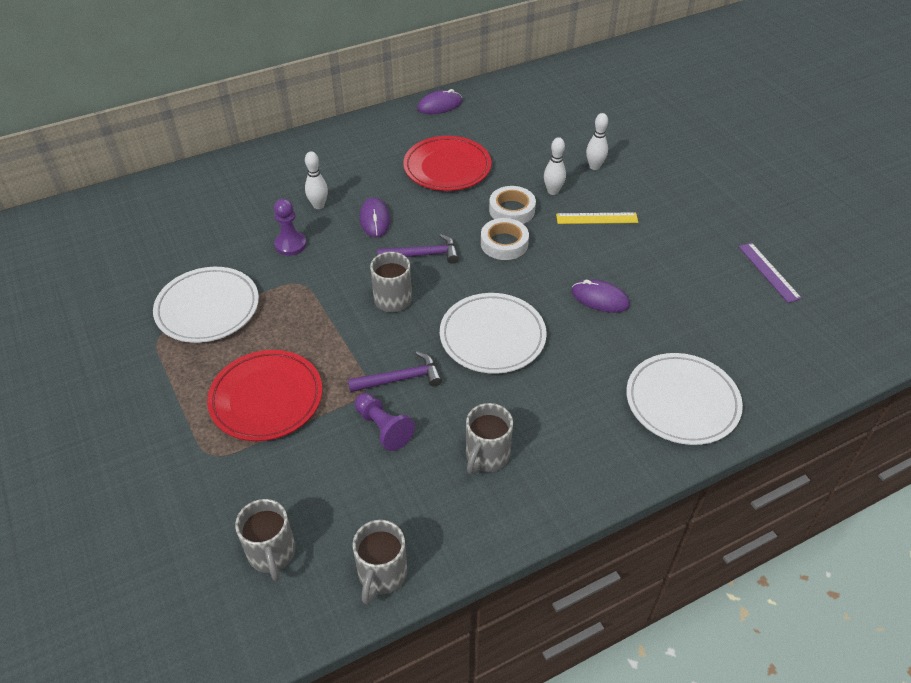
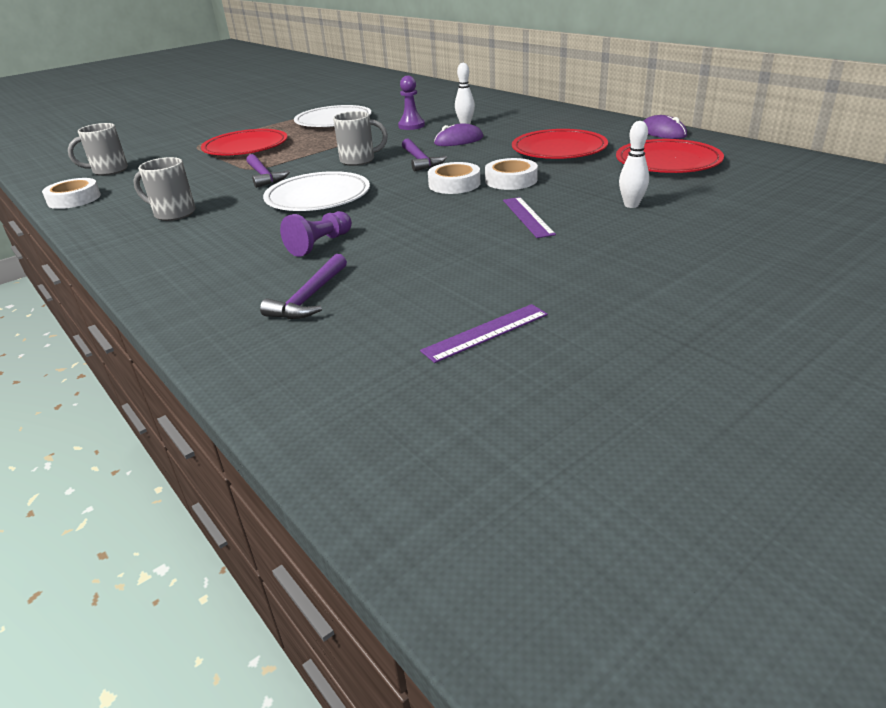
camera: 80 degrees right, 15 degrees down
grey mug [353,520,407,604] -> white tape [42,178,101,209]
purple pawn [355,393,415,451] -> purple pawn moved to [280,211,352,257]
white bowling pin [544,137,566,195] -> none
yellow ruler [556,212,638,224] -> purple ruler [503,197,556,238]
purple mouse [571,279,630,313] -> none
white plate [626,353,743,445] -> none
none -> purple hammer [260,254,347,319]
none -> red plate [616,139,724,173]

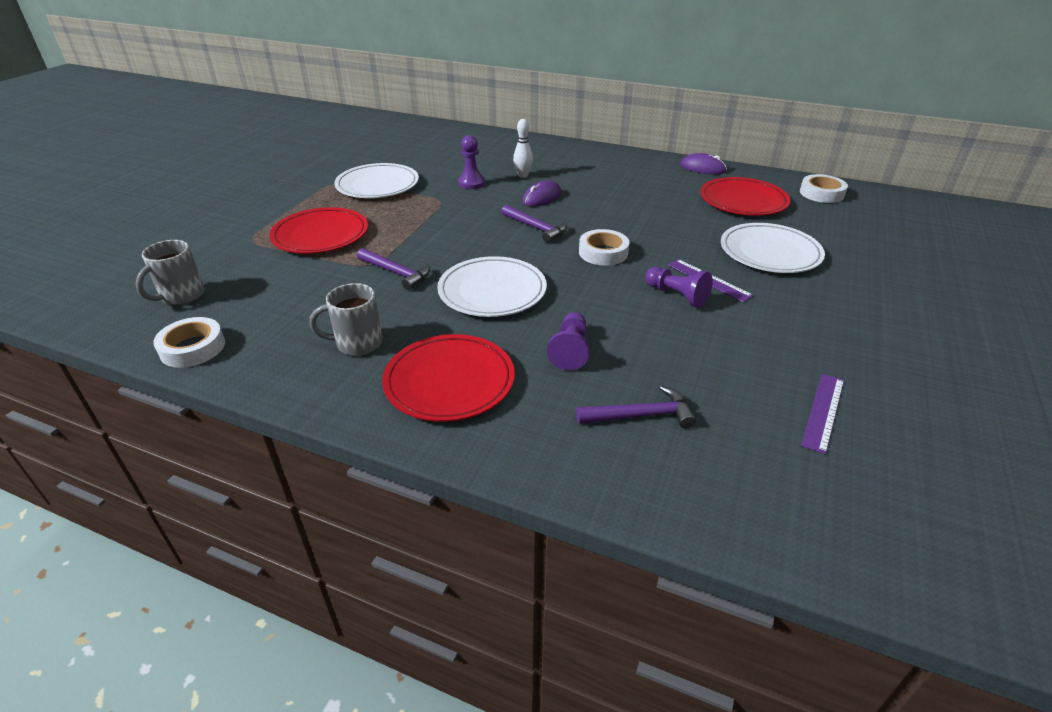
camera: 30 degrees left, 5 degrees up
purple hammer [260,254,347,319] -> purple hammer turned 90 degrees counterclockwise [576,386,696,428]
grey mug [333,111,388,166] -> none
white tape [485,158,538,190] -> white tape moved to [800,174,848,203]
red plate [512,129,608,159] -> red plate moved to [382,334,515,422]
white bowling pin [619,121,649,208] -> white plate [721,223,825,273]
none -> purple pawn [645,267,713,308]

